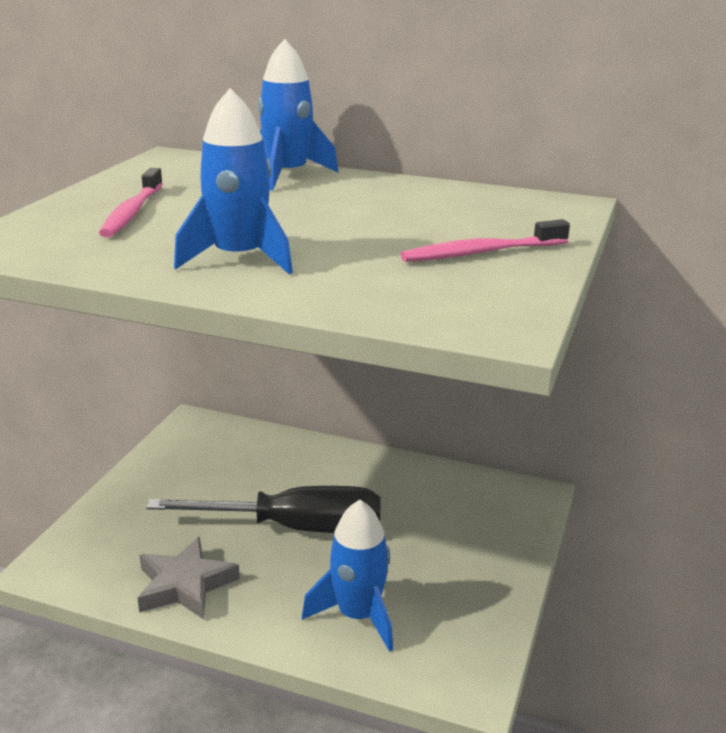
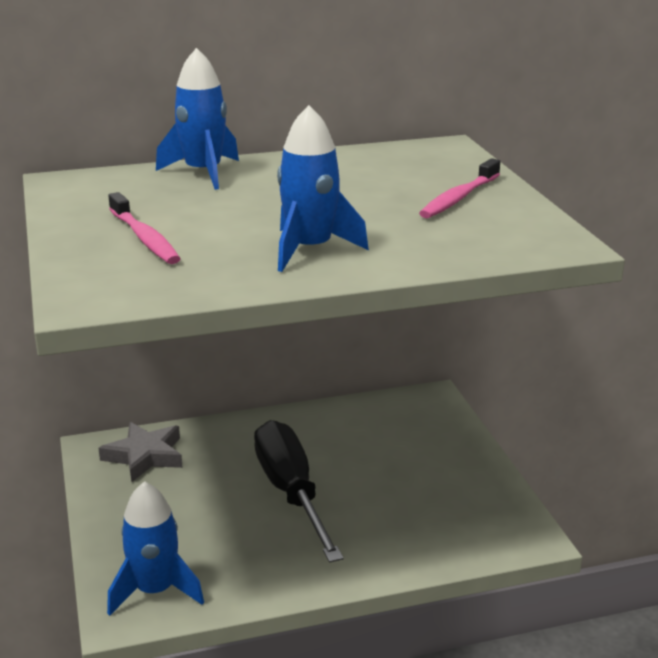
camera: 35 degrees left, 0 degrees up
grey star [138,537,240,619] -> grey star moved to [98,422,183,482]
black screwdriver [146,486,381,533] -> black screwdriver turned 75 degrees counterclockwise [254,420,344,563]
blue rocket [302,500,393,652] -> blue rocket moved to [107,481,204,616]

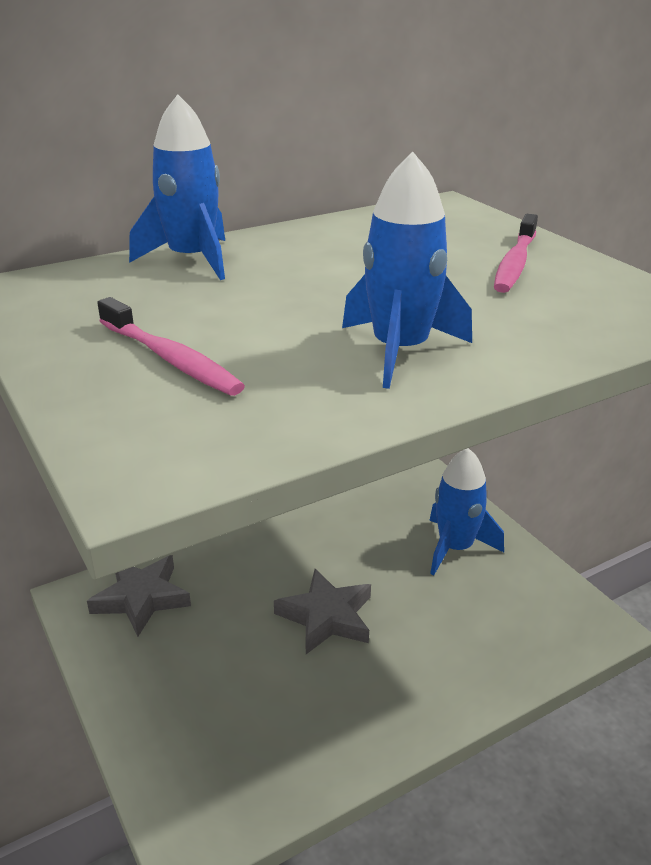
camera: 15 degrees left, 5 degrees up
blue rocket [107,481,204,616] -> blue rocket moved to [429,448,504,575]
black screwdriver [254,420,344,563] -> grey star [274,569,371,654]

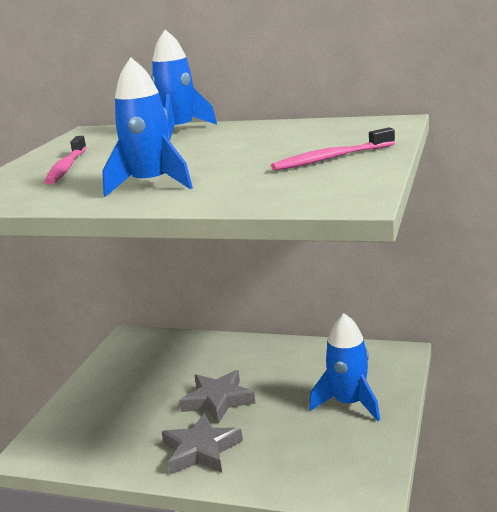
camera: 50 degrees right, 10 degrees down
grey star [87,555,191,637] -> grey star moved to [162,413,243,475]

